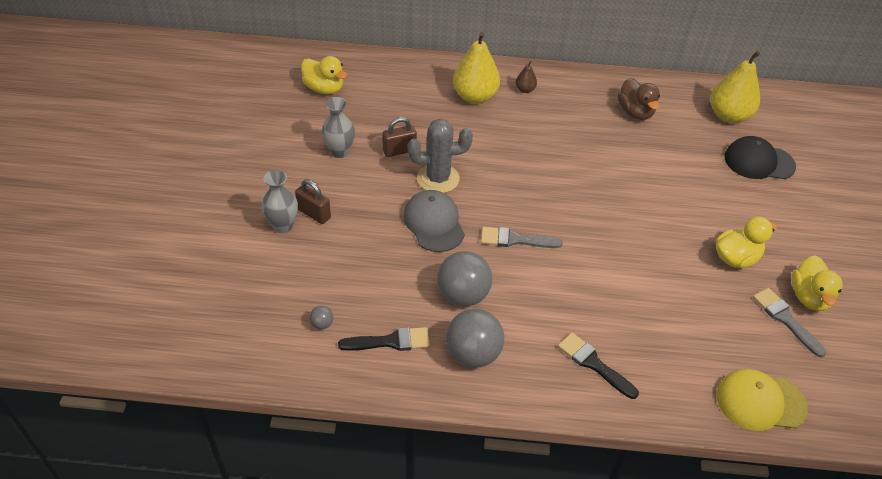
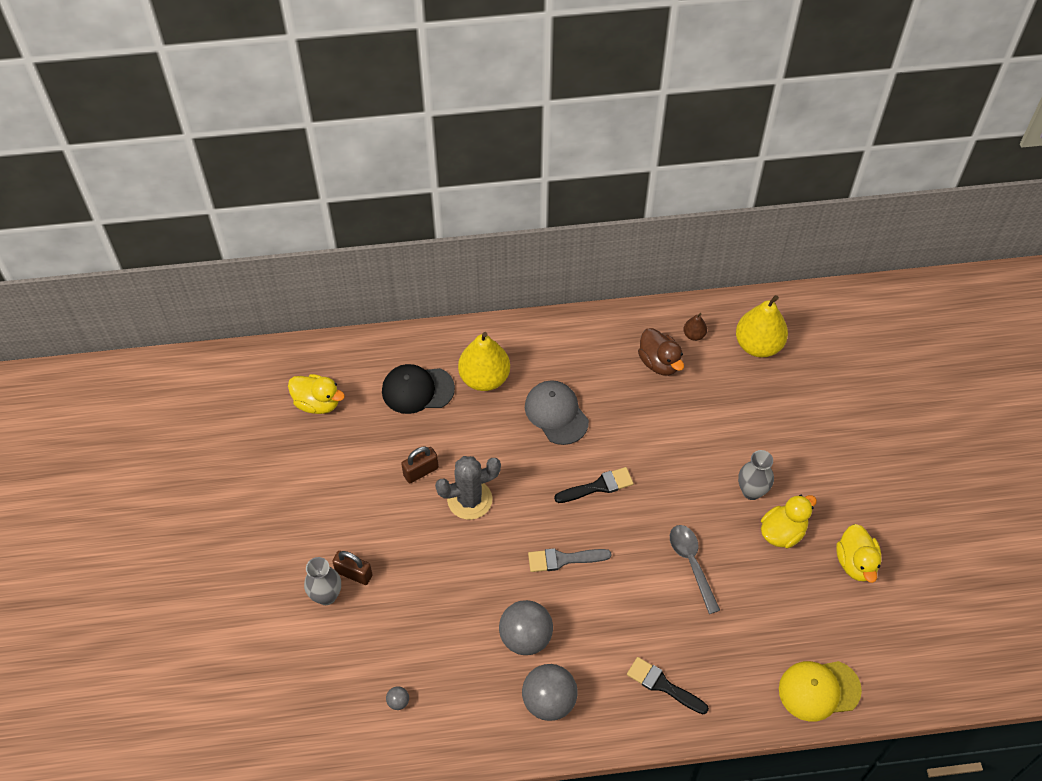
camera: 10 degrees left, 10 degrees up
grey vase [322,97,355,158] -> grey vase moved to [738,450,774,500]
black brush [338,327,430,351] -> black brush moved to [554,467,634,503]
grey cap [403,190,465,252] -> grey cap moved to [525,380,589,445]
brown pear [516,61,537,93] -> brown pear moved to [683,313,707,341]
black cap [724,136,796,179] -> black cap moved to [382,364,455,414]
grey brush [753,288,826,357] -> none
none -> grey spoon [670,525,720,614]

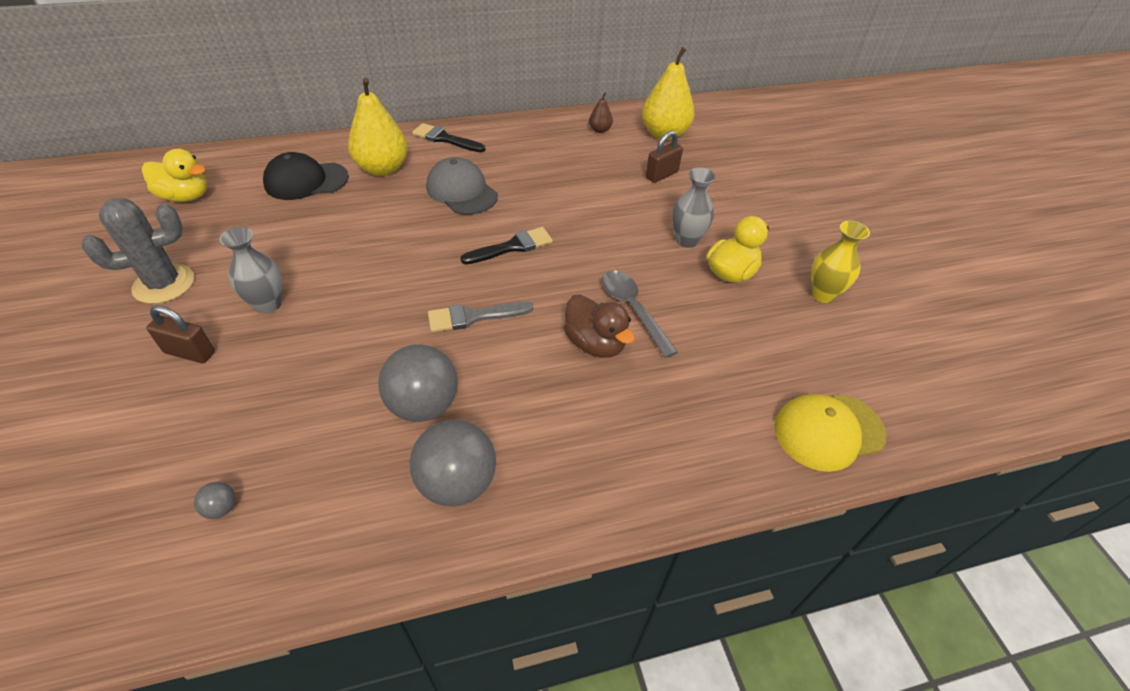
camera: 10 degrees left, 10 degrees down
grey vase [304,557,341,605] -> grey vase moved to [219,227,282,314]
brown padlock [401,446,439,483] -> brown padlock moved to [646,131,683,183]
grey cactus [435,456,501,520] -> grey cactus moved to [82,198,194,304]
black brush [627,657,709,714] -> black brush moved to [412,123,485,152]
brown duck [638,328,684,376] -> brown duck moved to [563,294,635,358]
yellow duck [836,524,881,583] -> yellow vase [811,221,870,303]

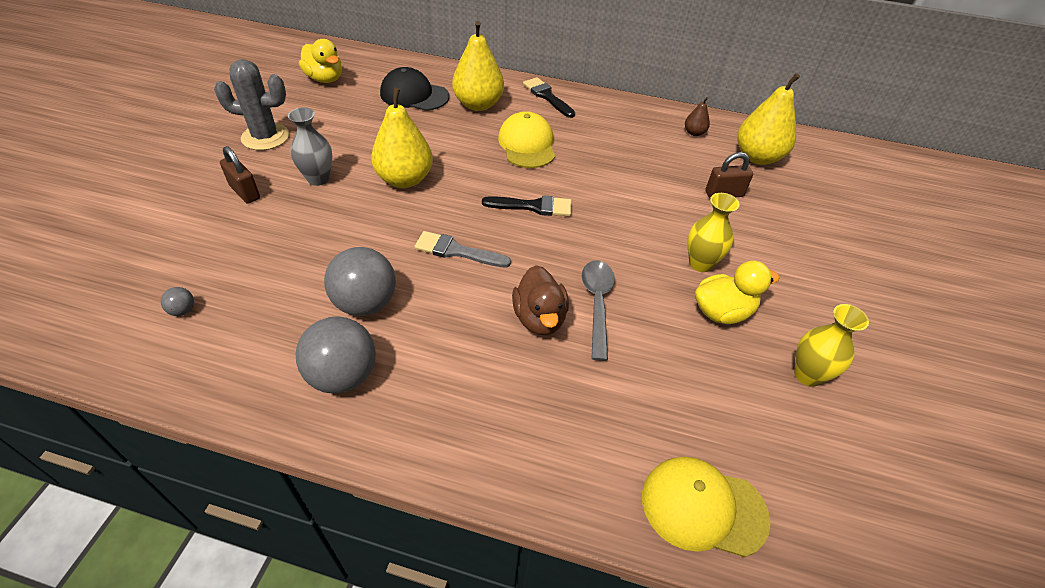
camera: 30 degrees right, 0 degrees up
grey cap [426,157,498,215] -> yellow cap [498,111,555,168]
grey vase [672,167,716,248] -> yellow vase [687,193,740,272]
none -> yellow pear [371,88,433,188]

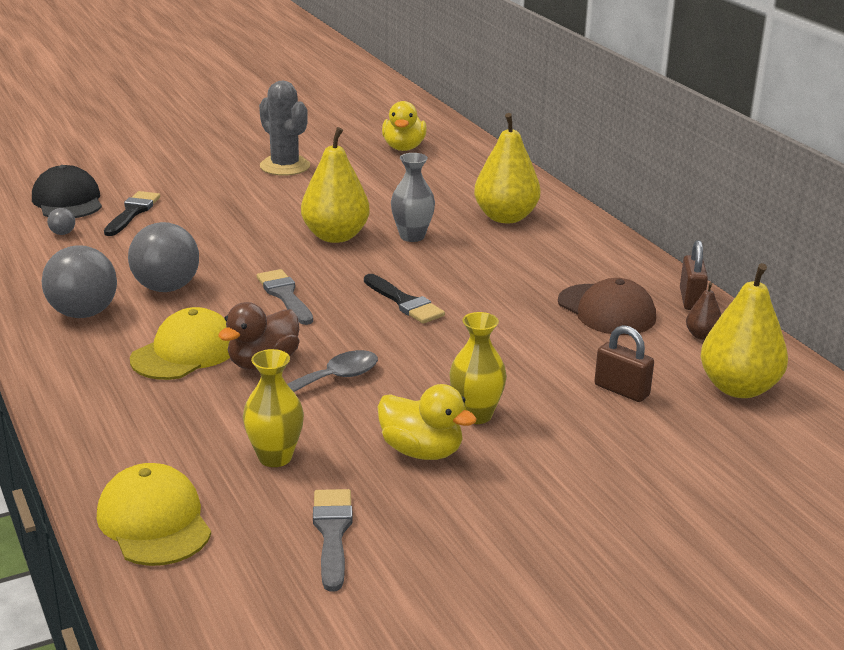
camera: 50 degrees right, 20 degrees down
brown padlock [220,146,260,204] -> brown padlock moved to [680,240,708,310]
grey vase [288,107,332,186] -> grey vase moved to [391,153,435,242]
black cap [380,67,449,111] -> black cap moved to [32,165,102,218]
yellow cap [498,111,555,168] -> yellow cap moved to [130,307,230,380]
black brush [523,77,575,118] -> black brush moved to [104,191,160,236]
yellow vase [794,304,869,387] -> yellow vase moved to [243,349,304,467]
none -> grey brush [313,489,353,591]
none -> brown cap [558,278,656,335]

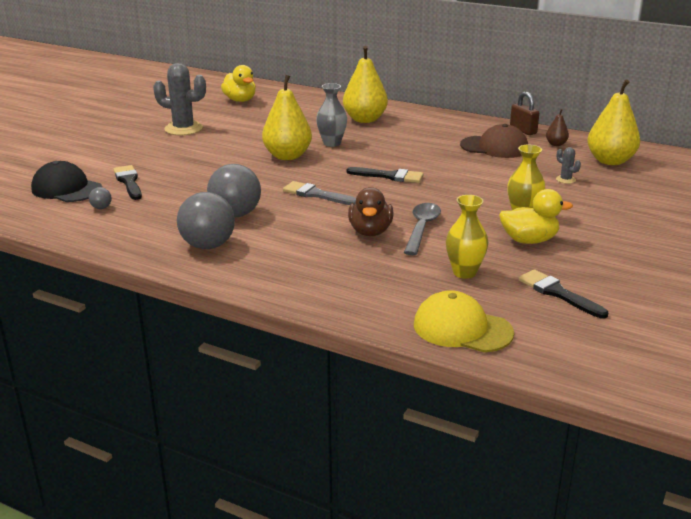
camera: 35 degrees left, 0 degrees up
yellow cap [130,307,230,380] -> none
grey brush [313,489,353,591] -> black brush [518,269,608,319]
brown padlock [594,325,654,402] -> grey cactus [556,147,581,184]

